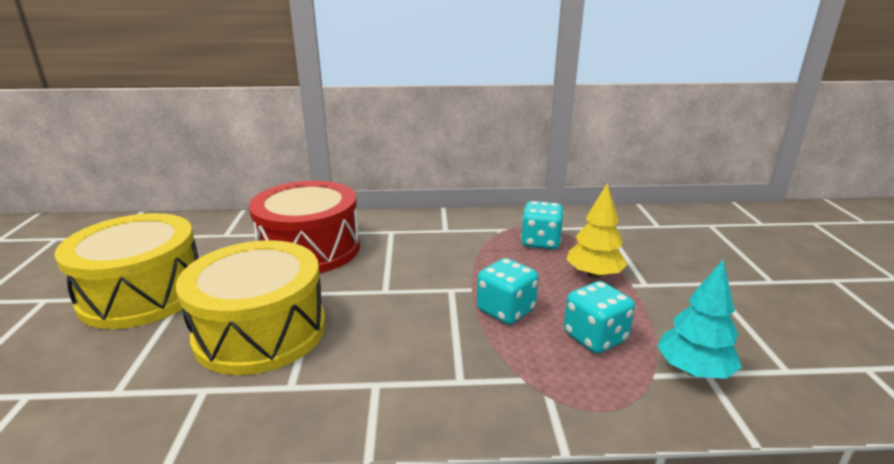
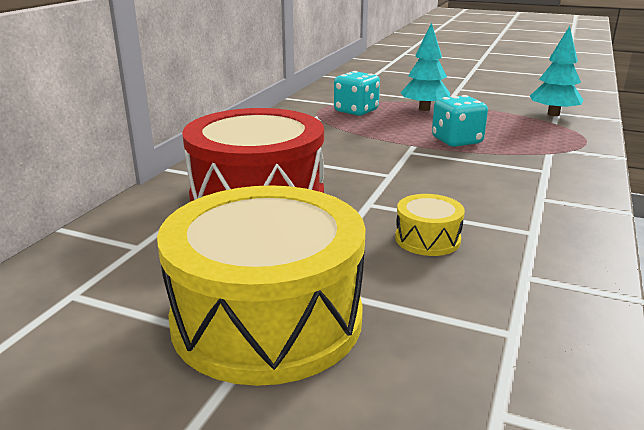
camera: 65 degrees left, 0 degrees up
yellow drum [176,240,326,375] -> yellow drum [395,194,465,256], size x0.43
turquoise dice [564,281,635,354] -> none
yellow tree [566,183,628,279] -> turquoise tree [400,22,450,111]

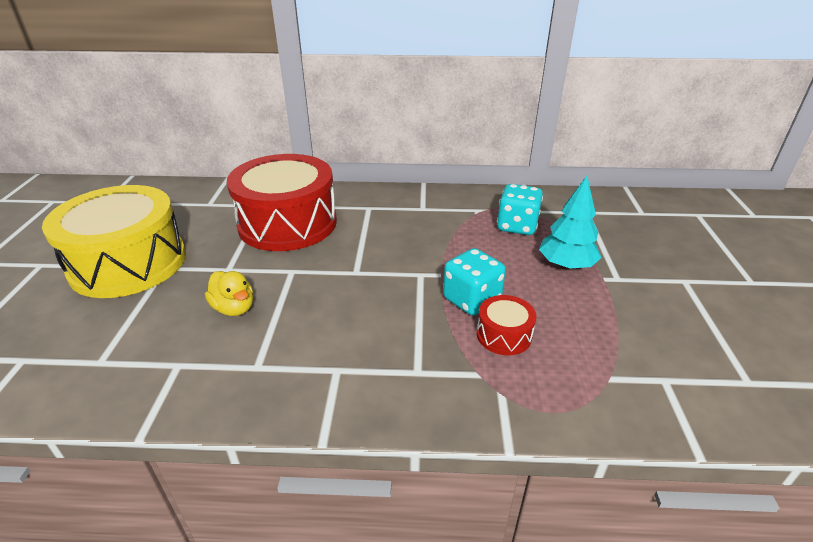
camera: 70 degrees right, 10 degrees up
yellow drum [395,194,465,256] -> yellow duck [205,271,253,316]
turquoise tree [530,26,584,116] -> none
none -> red drum [477,295,536,355]

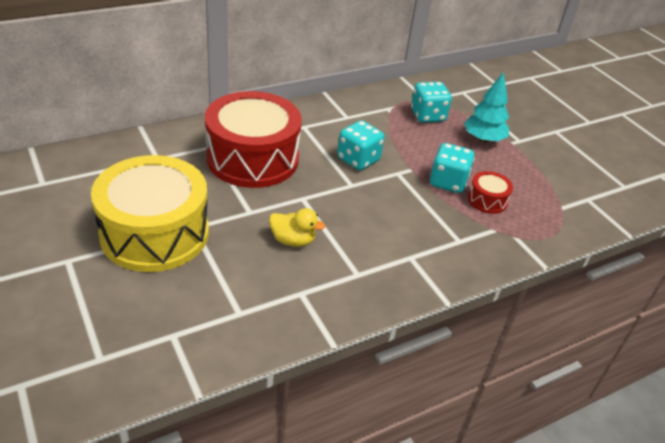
camera: 35 degrees left, 5 degrees up
none -> turquoise dice [337,120,384,170]

